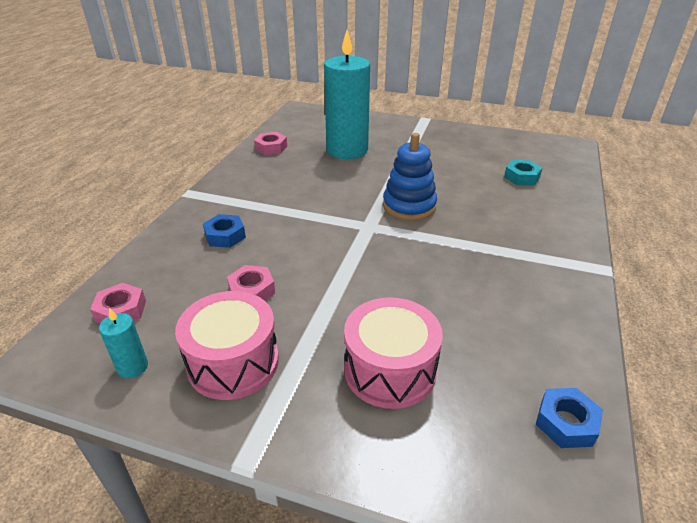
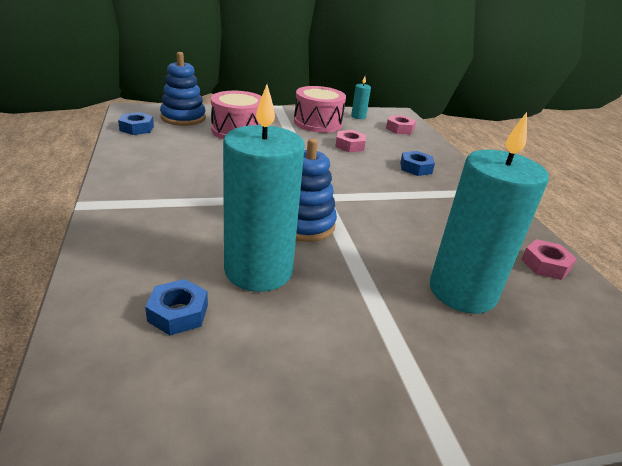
camera: 145 degrees right, 5 degrees down
turquoise nut [504,160,542,186] -> blue nut [145,279,208,335]
none -> blue stacking toy [160,52,206,126]
none -> turquoise candle [223,85,304,292]

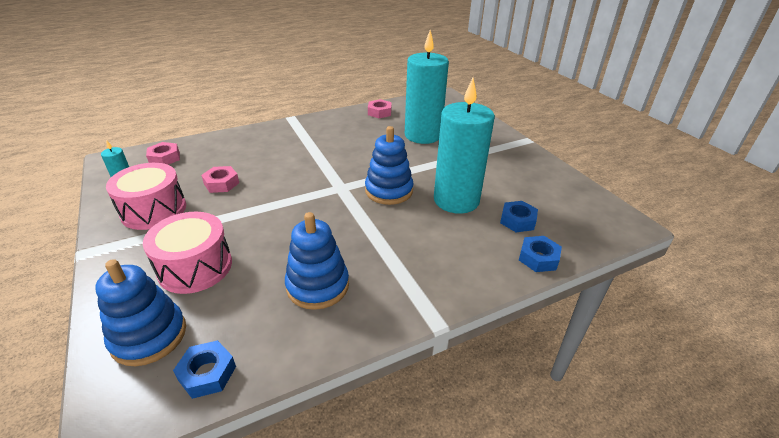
camera: 100 degrees left, 5 degrees up
blue nut [400,151,435,176] -> blue nut moved to [519,236,562,272]
none -> blue stacking toy [285,212,349,310]

